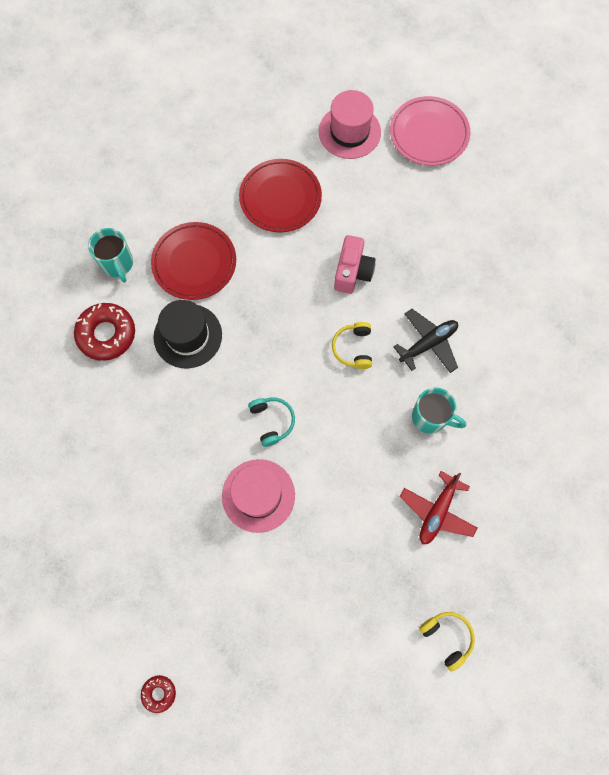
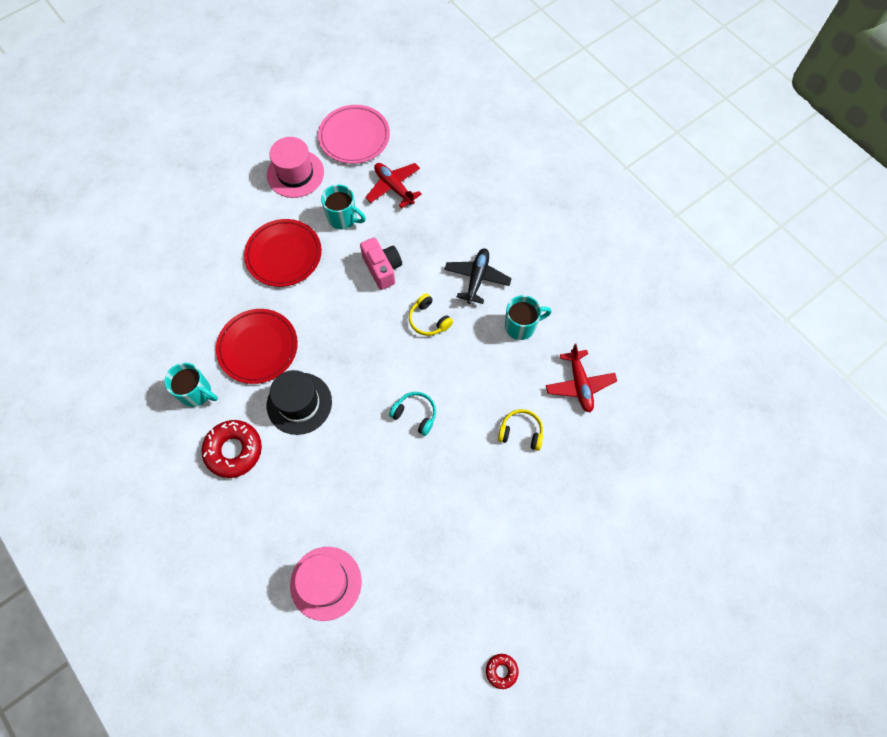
camera: 40 degrees left, 5 degrees down
pink hat [222,459,295,533] -> pink hat moved to [290,547,362,621]
yellow headphones [419,612,475,671] -> yellow headphones moved to [498,409,543,451]
none -> turquoise mug [321,184,366,230]
none -> red plane [365,163,422,208]

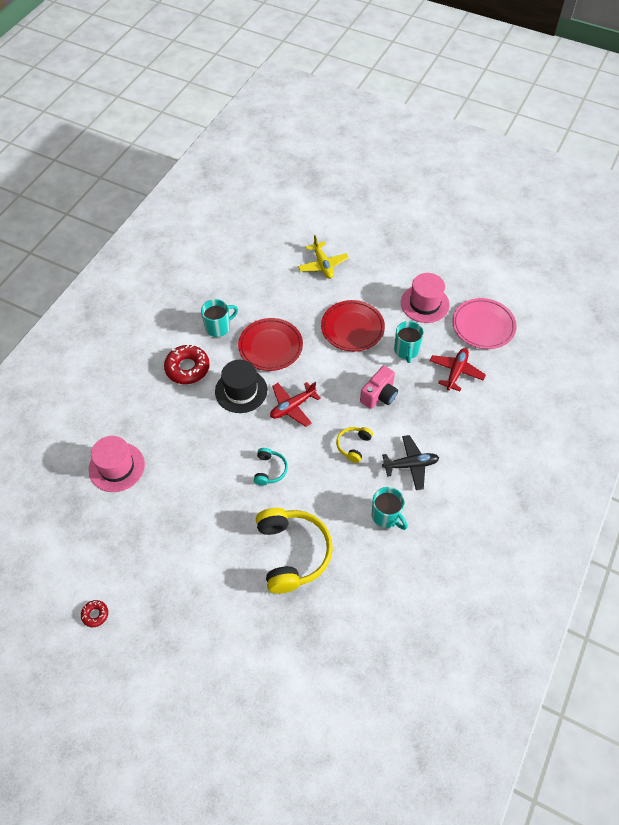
camera: 65 degrees right, 10 degrees down
turquoise mug [165,363,218,407] -> turquoise mug turned 120 degrees counterclockwise [201,299,238,337]
yellow headphones [498,409,543,451] -> yellow headphones [256,508,333,594], size x2.08
red plane [546,344,617,412] -> red plane moved to [270,382,320,427]
none -> yellow plane [298,235,349,279]

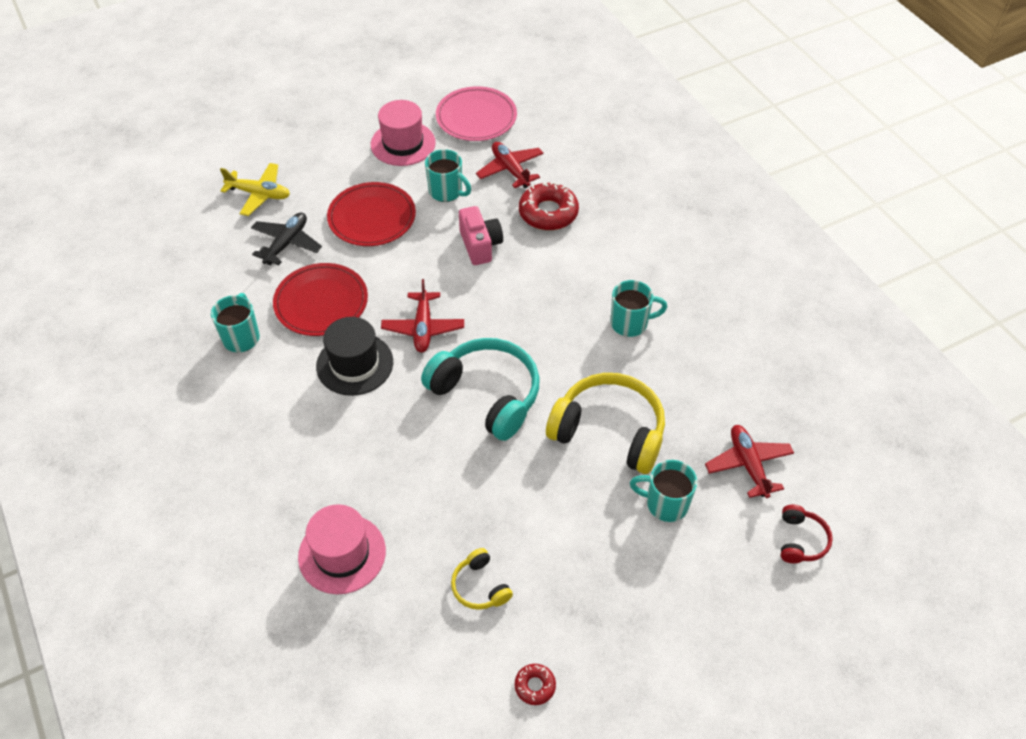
camera: 55 degrees left, 5 degrees down
red donut [164,345,210,384] -> red donut moved to [519,182,579,230]
turquoise headphones [254,448,288,485] -> turquoise headphones [421,338,540,441], size x2.08
yellow headphones [336,427,373,463] -> yellow headphones moved to [451,548,513,610]
black plane [382,435,439,490] -> black plane moved to [251,212,322,265]
none -> turquoise mug [630,460,697,522]
none -> red plane [705,425,794,498]
none -> red headphones [781,504,833,563]

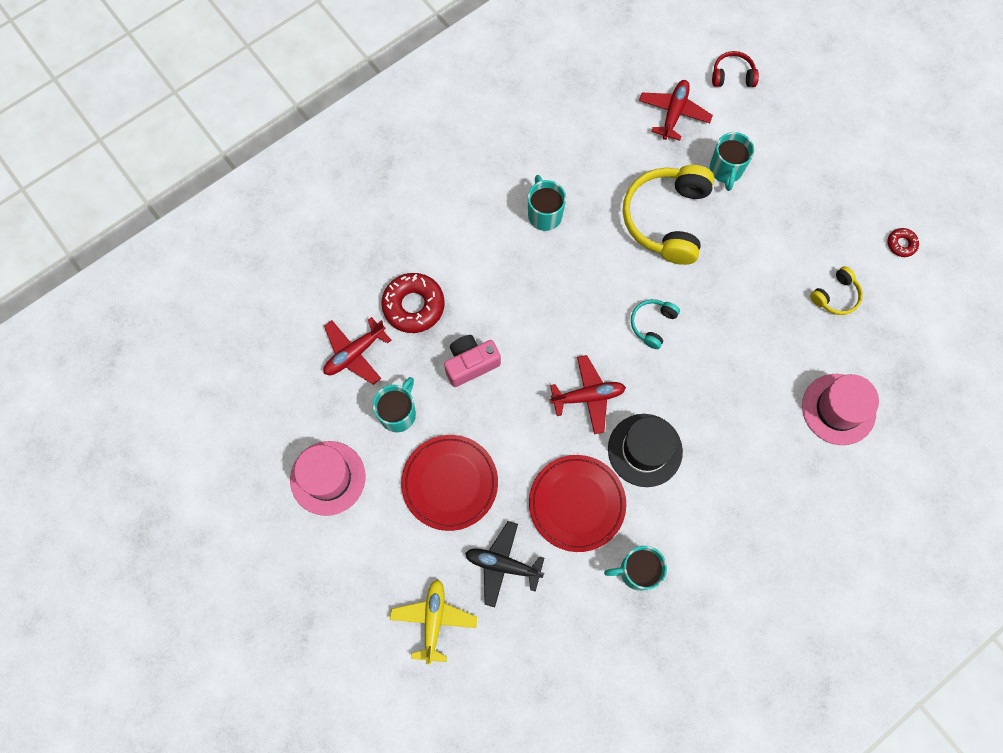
camera: 100 degrees left, 20 degrees up
turquoise headphones [421,338,540,441] -> turquoise headphones [631,299,680,349], size x0.48
pink plate [436,86,517,141] -> none
red plane [705,425,794,498] -> red plane turned 135 degrees clockwise [639,80,713,141]

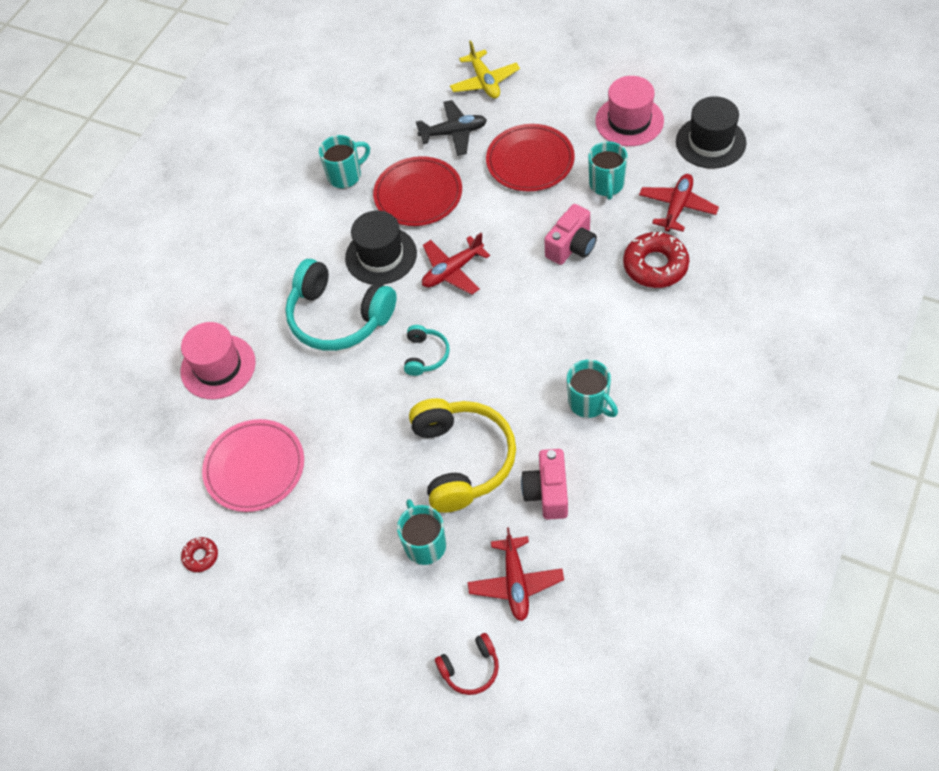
camera: 160 degrees right, 15 degrees down
yellow headphones [810,266,863,315] -> pink plate [202,419,304,512]
none -> turquoise headphones [285,259,397,351]
none -> pink camera [521,449,568,520]
none -> black hat [676,96,747,169]

